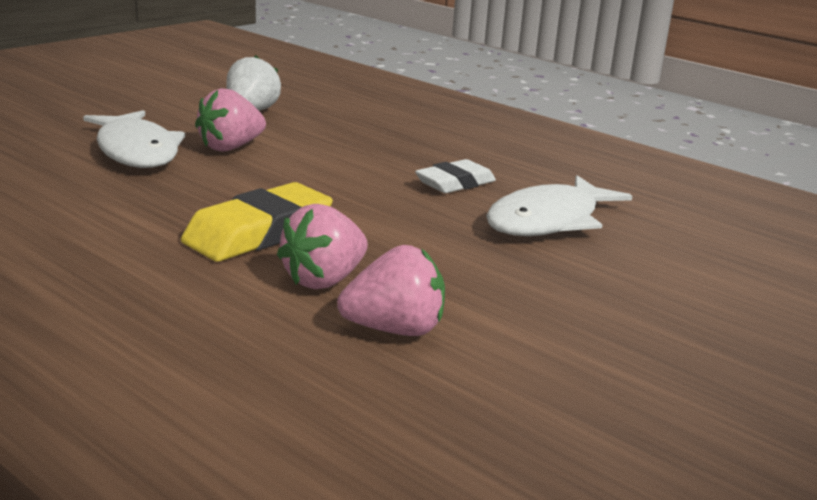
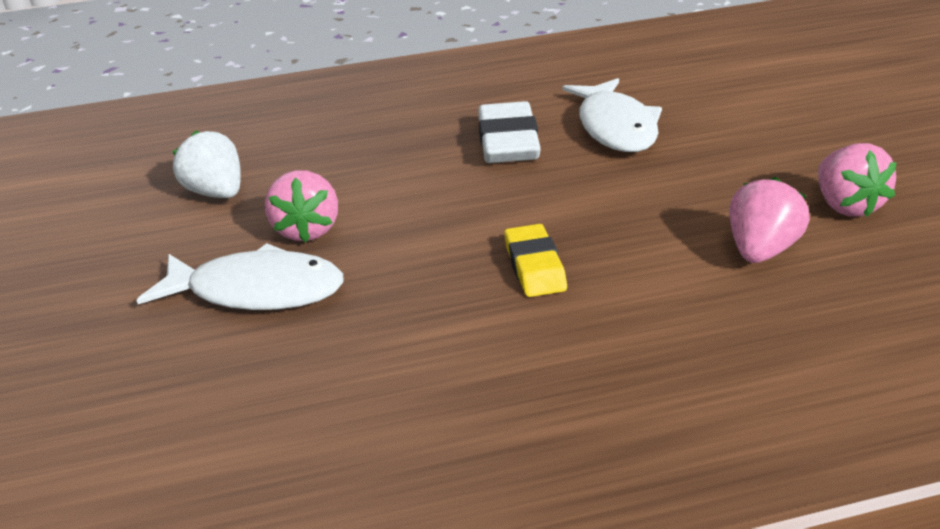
camera: 50 degrees left, 10 degrees up
yellow eraser [181,182,333,262] -> yellow eraser [504,224,567,297], size x0.65
pink strawberry [277,204,368,289] -> pink strawberry moved to [818,143,897,217]
white eraser [415,159,496,193] -> white eraser [478,101,541,163], size x1.54

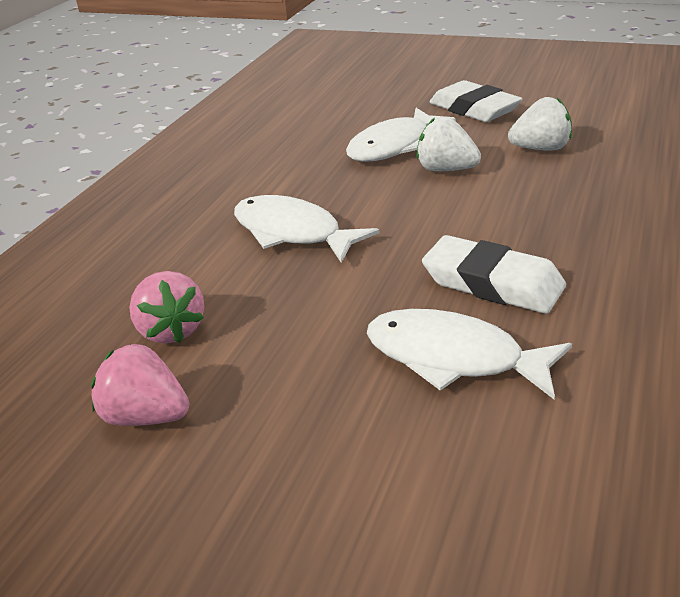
camera: 125 degrees right, 0 degrees up
pink strawberry [265,170,338,242] -> white strawberry [416,117,481,171]
yellow eraser [504,224,567,297] -> white fish [234,195,379,263]
none -> white eraser [430,80,523,122]

